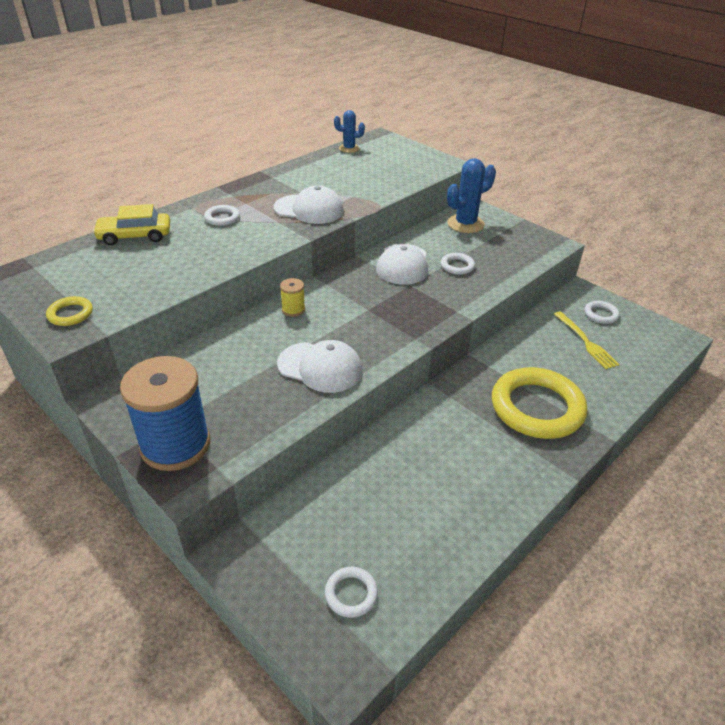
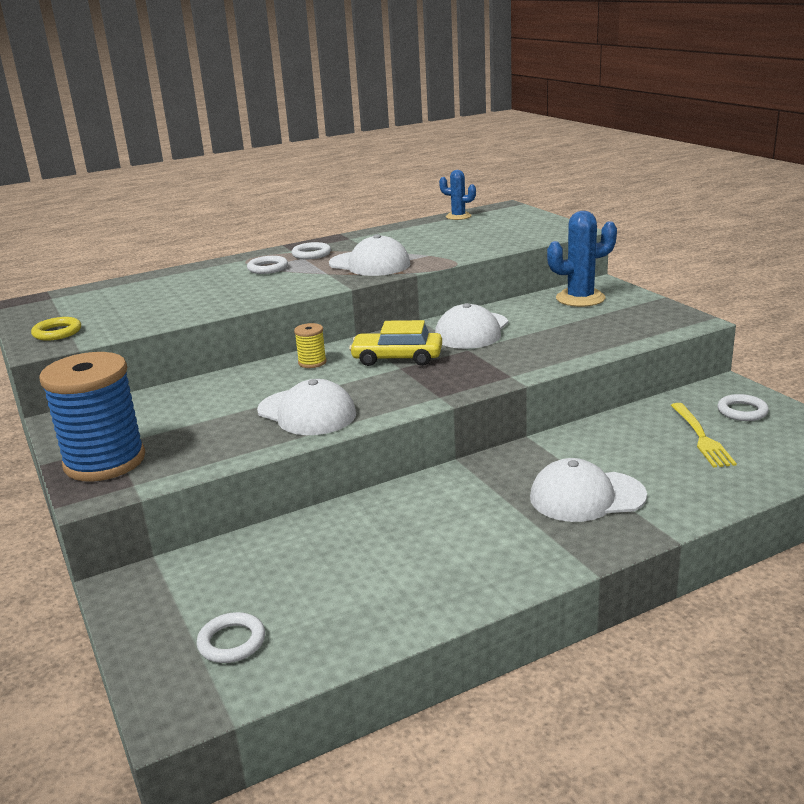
camera: 20 degrees right, 15 degrees down
yellow car [93,204,170,245] -> yellow car moved to [349,320,442,366]
white ring [441,253,475,275] -> white ring moved to [292,242,331,259]
yellow ring [492,367,587,439] -> white cap [530,458,647,522]

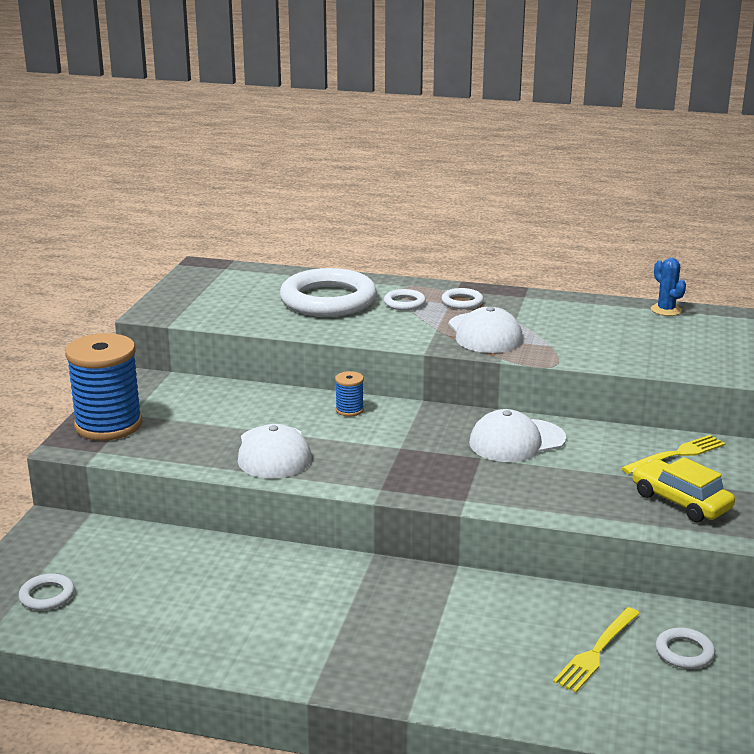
camera: 40 degrees right, 0 degrees up
yellow ring [31,317,81,341] -> none
yellow spool [294,323,327,368] -> blue spool [335,371,364,416]
yellow car [349,320,442,366] -> yellow car moved to [632,457,735,522]
white cap [530,458,647,522] -> none
blue cactus [547,211,617,307] -> yellow fork [621,435,725,474]
none -> white ring [280,268,377,317]

